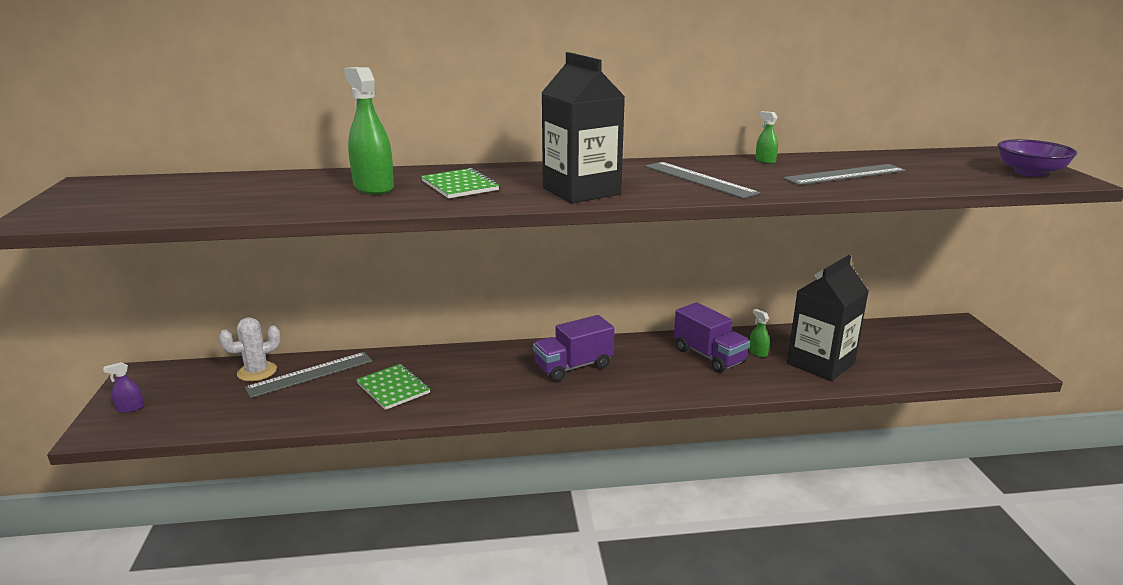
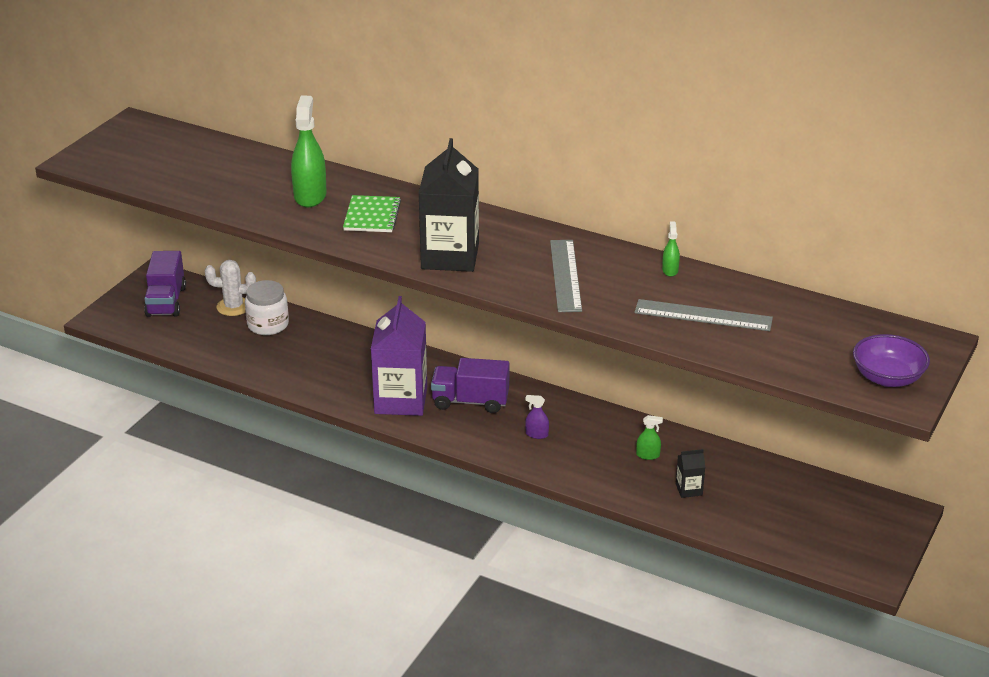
camera: 35 degrees right, 10 degrees up
purple spray bottle [103,362,144,413] -> purple spray bottle moved to [525,395,549,439]
grey ruler [245,352,372,398] -> white jar [245,280,289,335]
green notebook [356,364,430,410] -> none
purple truck [674,302,750,373] -> purple truck moved to [144,251,186,317]
green spray bottle [749,309,770,357] -> green spray bottle turned 90 degrees clockwise [636,415,663,460]
black carton [787,255,869,381] -> black carton [676,449,705,498], size x0.43
none -> purple carton [371,296,427,416]

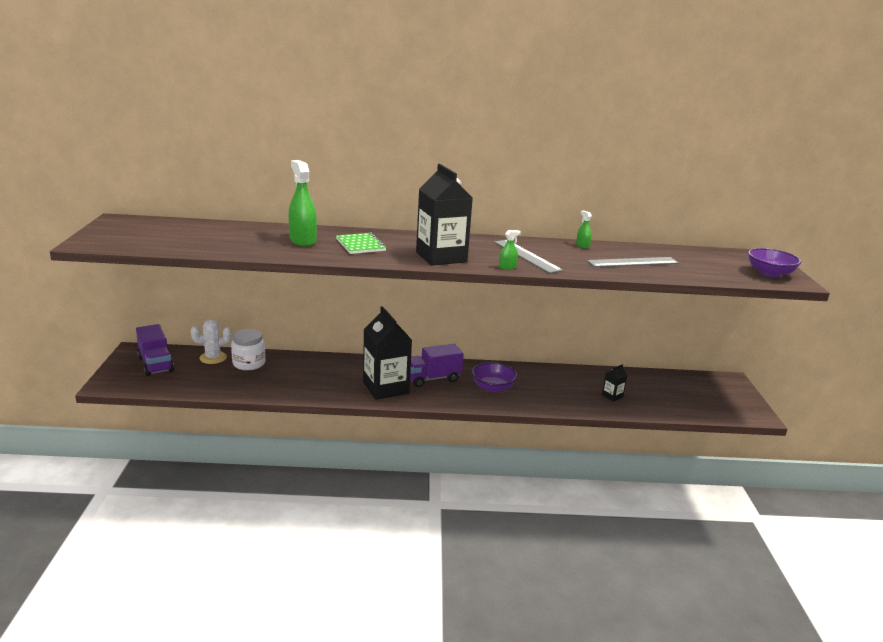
camera: 30 degrees left, 10 degrees down
purple carton [371,296,427,416] -> black carton [363,306,412,400]
purple spray bottle [525,395,549,439] -> purple bowl [472,362,517,392]
green spray bottle [636,415,663,460] -> green spray bottle moved to [499,230,521,270]

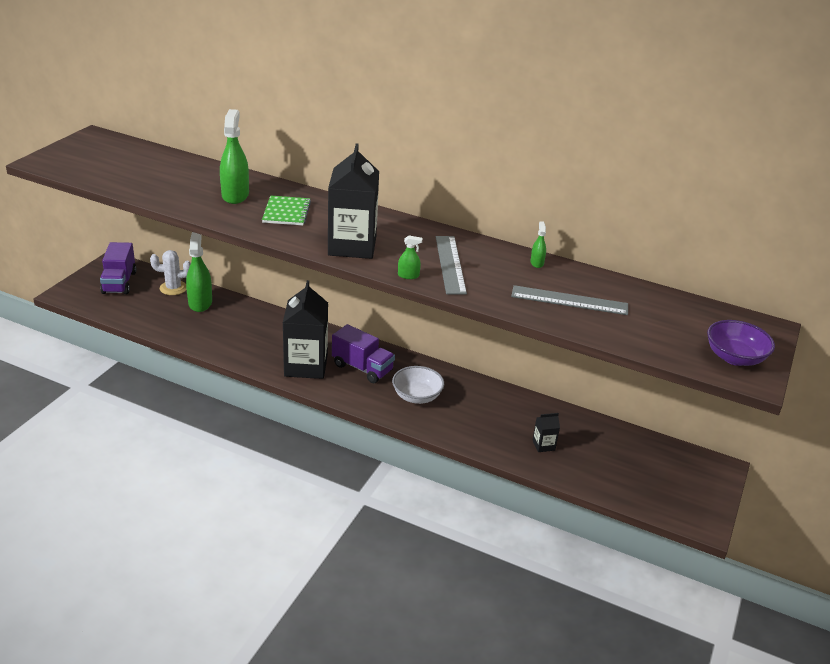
camera: 25 degrees right, 10 degrees up
white jar [231,329,265,370] -> green spray bottle [186,232,212,312]
purple truck [410,344,464,387] -> purple truck turned 150 degrees counterclockwise [332,324,395,383]
purple bowl [472,362,517,392] -> white bowl [392,366,444,404]

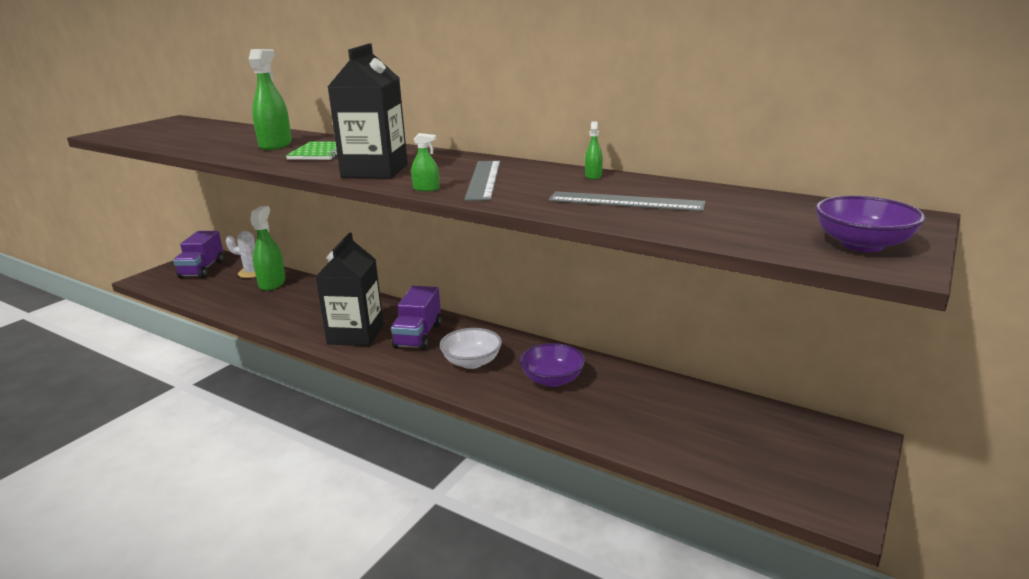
camera: 10 degrees right, 10 degrees down
purple truck [332,324,395,383] -> purple truck turned 60 degrees clockwise [391,286,442,350]
black carton [533,413,560,452] -> none
none -> purple bowl [520,343,585,387]

